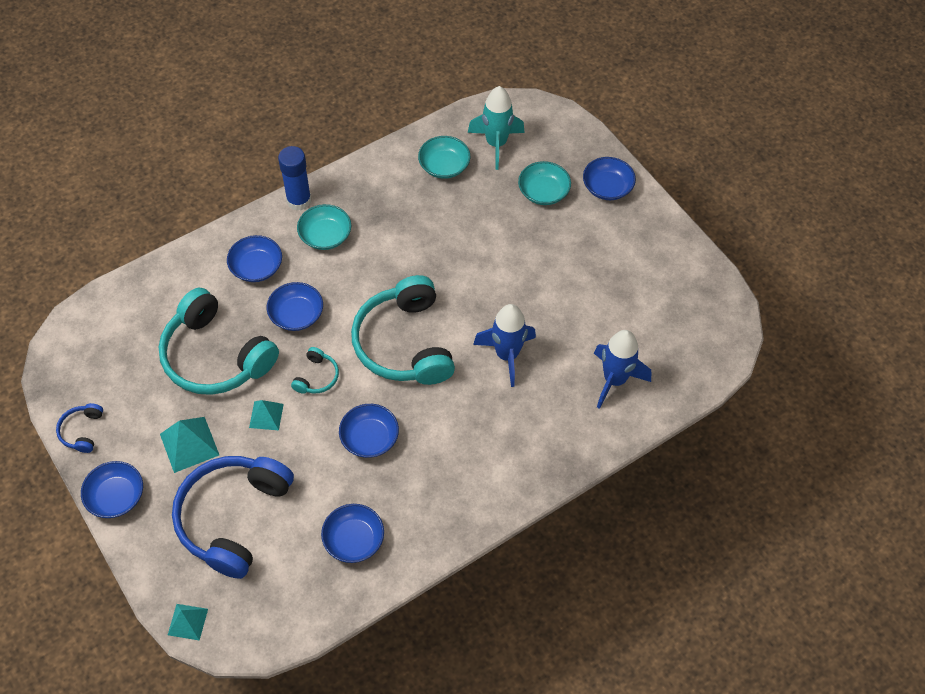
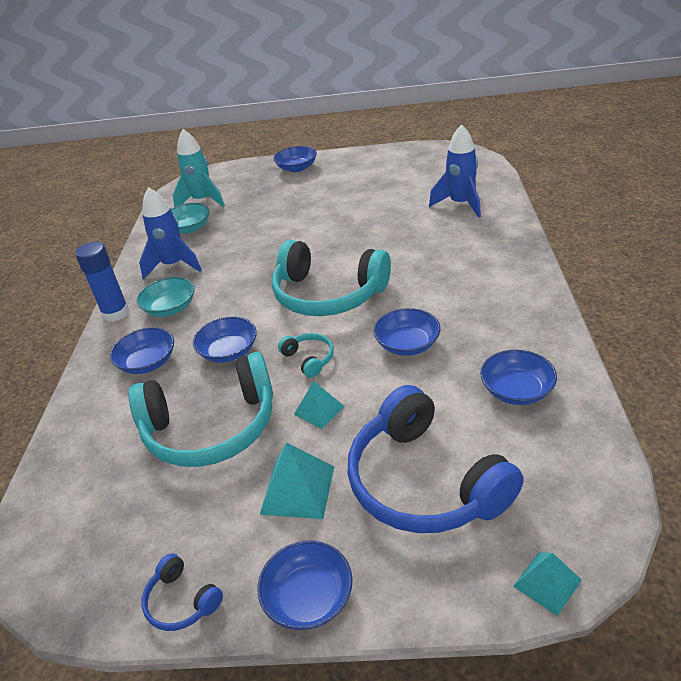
camera: 50 degrees left, 20 degrees down
blue rocket [473,304,536,387] -> blue rocket moved to [139,187,202,279]
turquoise bowl [518,161,571,205] -> none

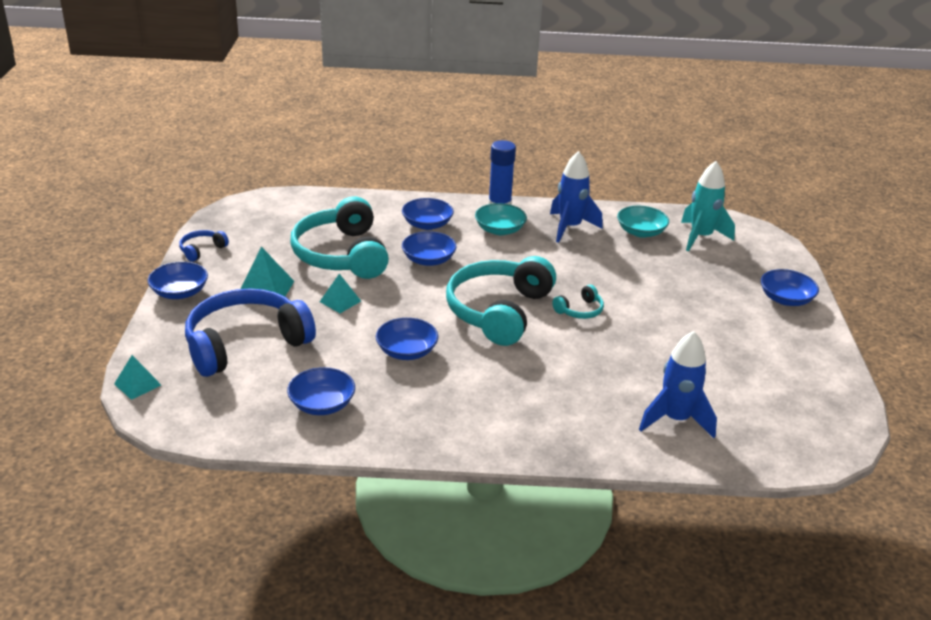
camera: 85 degrees right, 5 degrees down
turquoise headphones [278,333,334,378] -> turquoise headphones moved to [552,285,604,319]

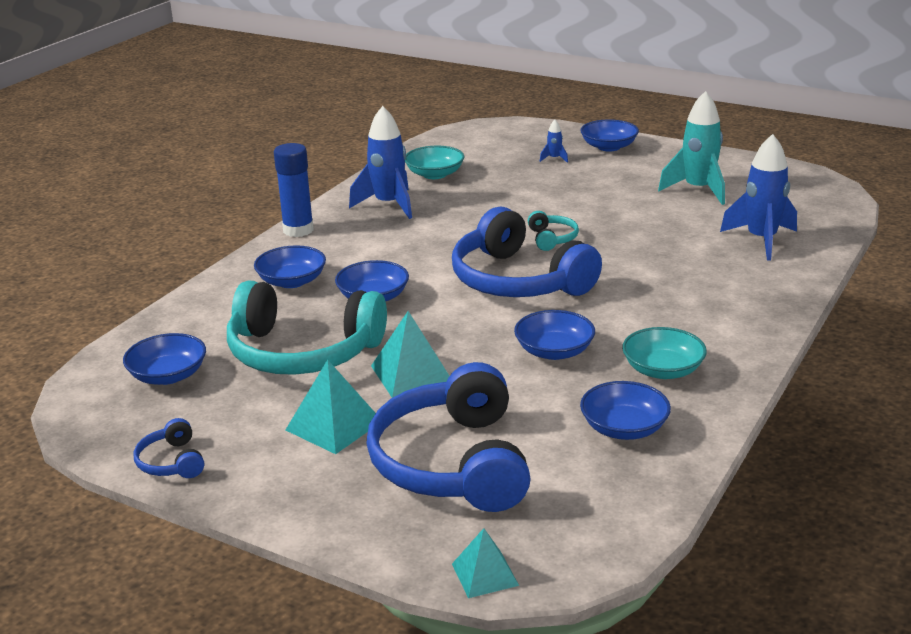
camera: 60 degrees left, 5 degrees down
blue bowl [148,262,208,299] -> blue bowl moved to [123,333,206,385]
turquoise pyramid [320,274,361,313] -> turquoise pyramid [371,311,449,398], size x1.55
turquoise headphones [446,256,556,346] -> blue headphones [452,207,602,297]
turquoise bowl [475,203,527,235] -> turquoise bowl moved to [622,327,707,379]
turquoise rocket [681,161,735,252] -> turquoise rocket moved to [658,91,725,205]
none -> blue rocket [540,120,568,163]

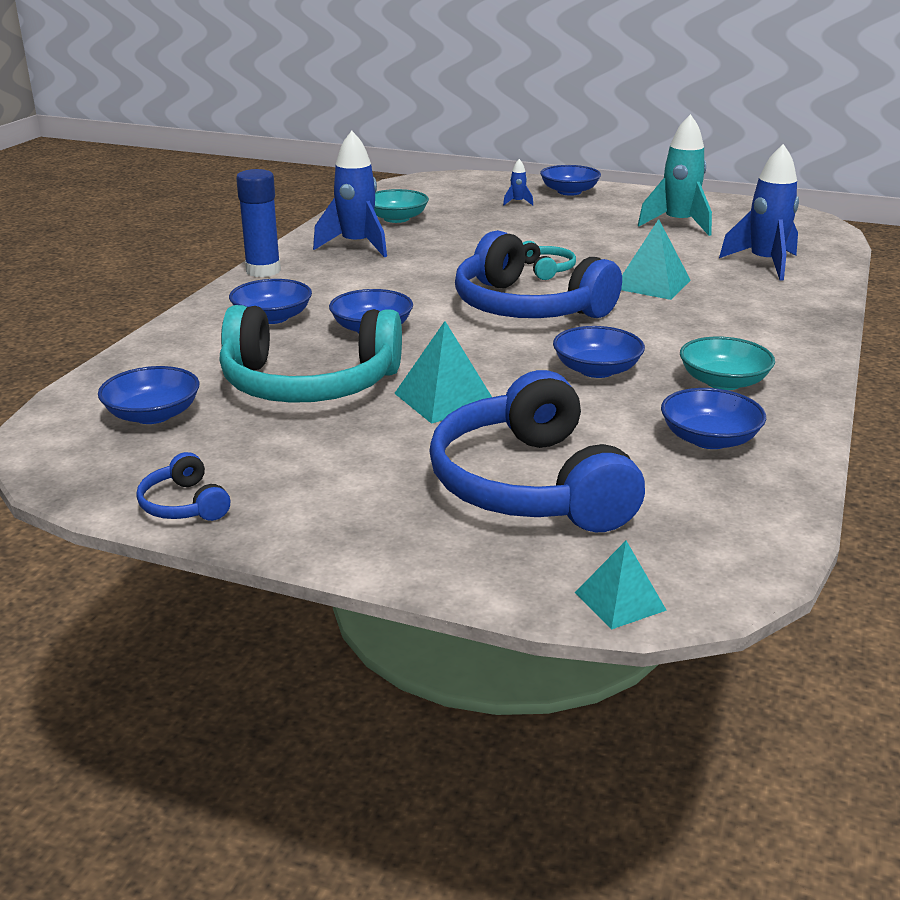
camera: 10 degrees left, 0 degrees up
turquoise pyramid [286,360,376,454] -> turquoise pyramid moved to [621,219,691,300]

